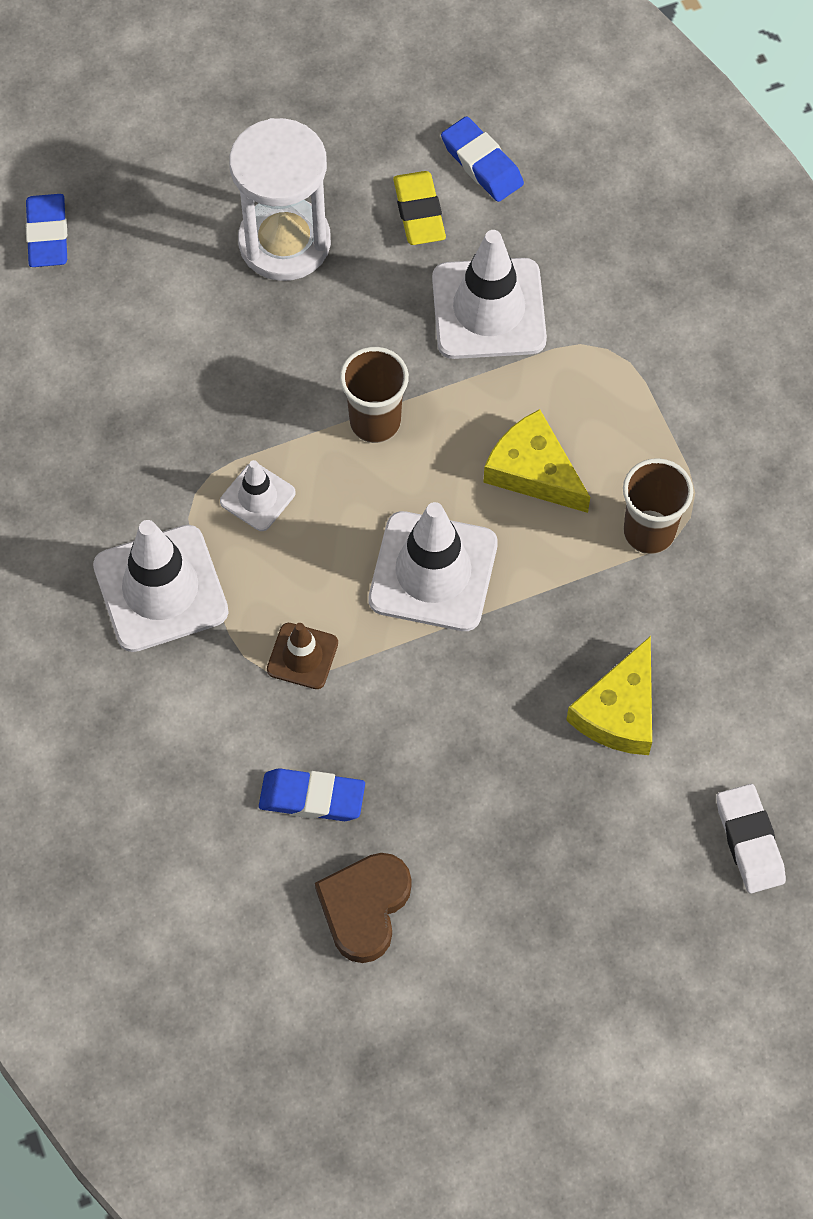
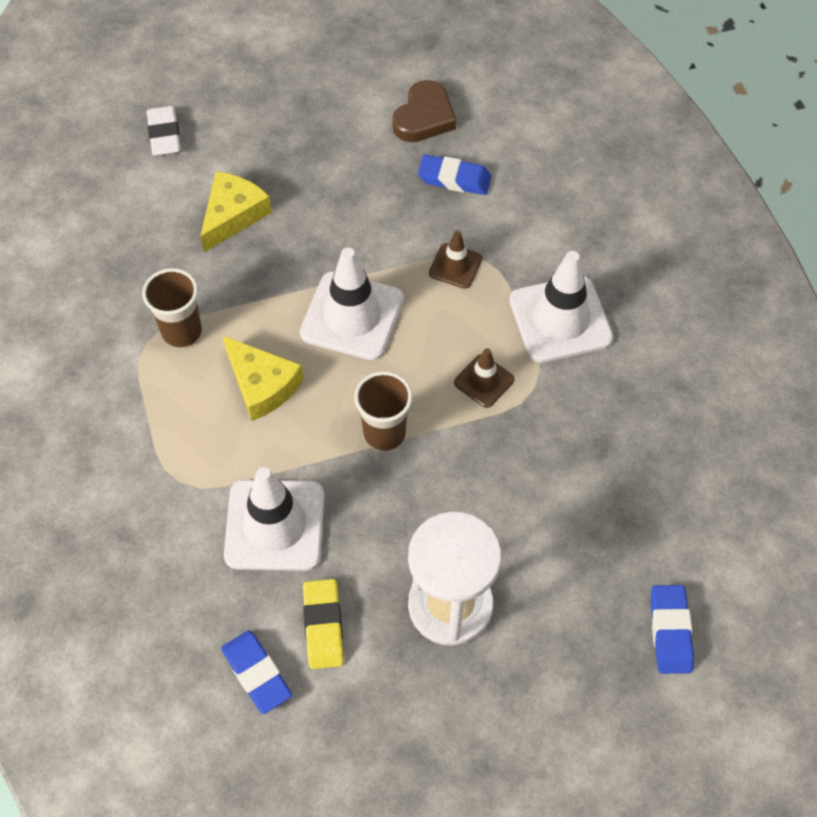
camera: 175 degrees left, 5 degrees down
white traffic cone [220,460,296,531] -> brown traffic cone [454,348,514,408]

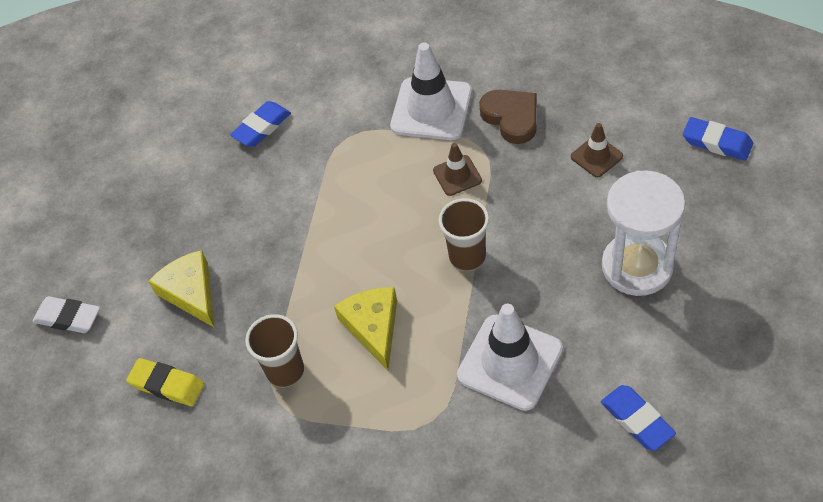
camera: 55 degrees left, 5 degrees down
blue eraser [221,630,292,714] -> blue eraser turned 60 degrees clockwise [601,385,676,451]
yellow cheese [223,336,304,421] -> yellow cheese turned 90 degrees counterclockwise [334,287,397,371]
white traffic cone [300,247,404,360] -> none
yellow eraser [303,579,344,669] -> yellow eraser moved to [126,358,204,406]
brown heart [392,80,456,142] -> brown heart moved to [479,90,537,144]
brown traffic cone [429,230,482,289] -> brown traffic cone moved to [571,123,623,178]

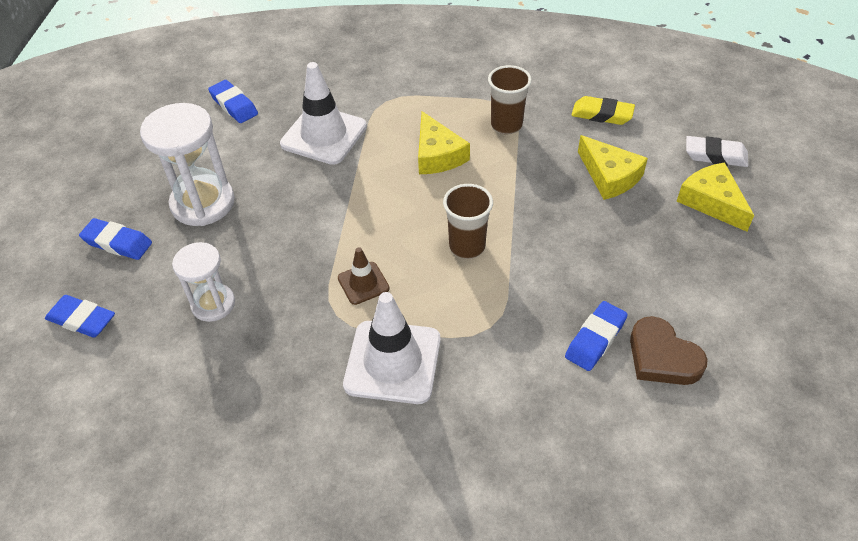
camera: 170 degrees right, 5 degrees down
brown cup [439,198,489,271] -> brown cup moved to [443,184,493,259]
brown heart [479,90,537,144] -> brown heart moved to [630,316,708,385]
brown traffic cone [571,123,623,178] -> white hourglass [172,242,235,322]
none -> blue eraser [79,218,152,260]
none -> yellow cheese [677,162,754,232]

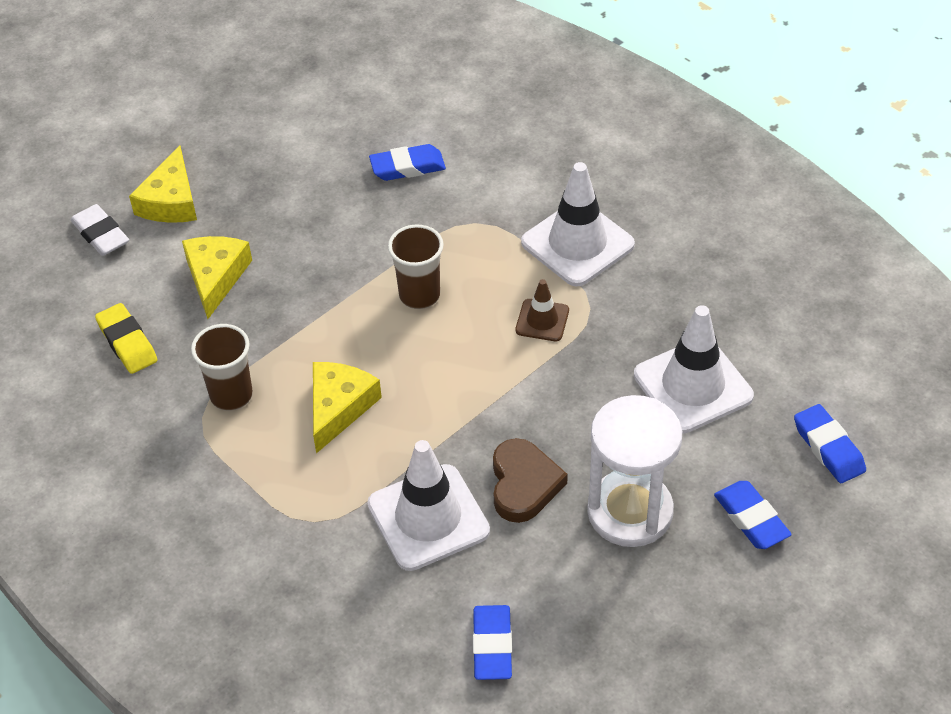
camera: 140 degrees left, 0 degrees up
white hourglass [172,242,235,322] -> white traffic cone [634,305,754,433]
brown heart [630,316,708,385] -> brown heart moved to [493,438,568,523]

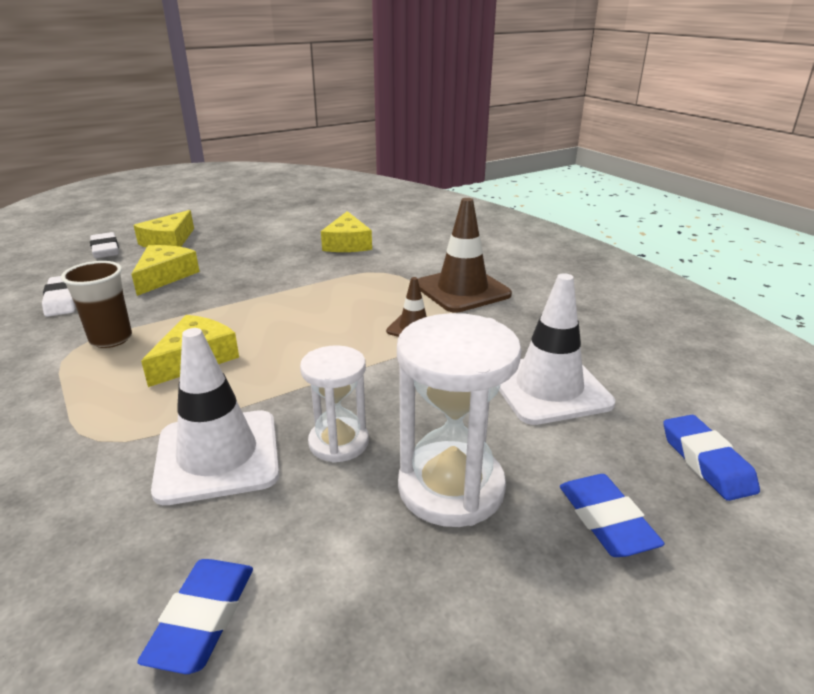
camera: 10 degrees right, 20 degrees down
yellow eraser [95,303,158,374] -> white eraser [42,276,76,317]
blue eraser [369,144,446,181] -> yellow cheese [321,211,372,252]
brown cup [388,224,444,309] -> none
brown heart [493,438,568,523] -> white hourglass [300,345,369,463]
white traffic cone [521,162,635,287] -> brown traffic cone [418,198,512,313]

